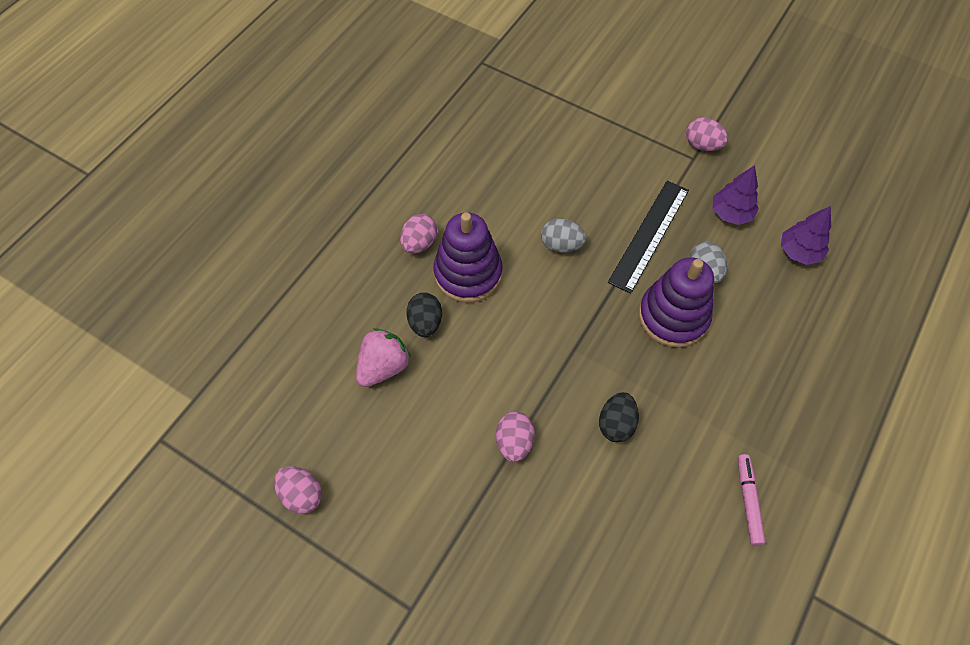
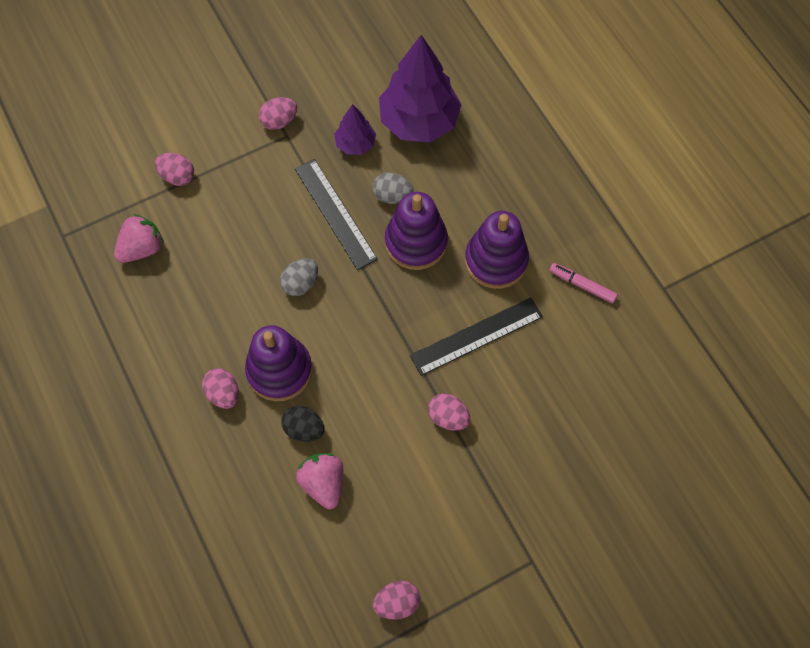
camera: 60 degrees left, 5 degrees up
black egg [599,392,639,442] -> black ruler [410,297,543,376]
purple tree [781,206,831,265] -> purple tree [379,35,461,142], size x1.97
none -> pink strawberry [114,214,164,263]
none -> pink egg [155,153,194,186]
none -> purple stacking toy [465,211,529,289]

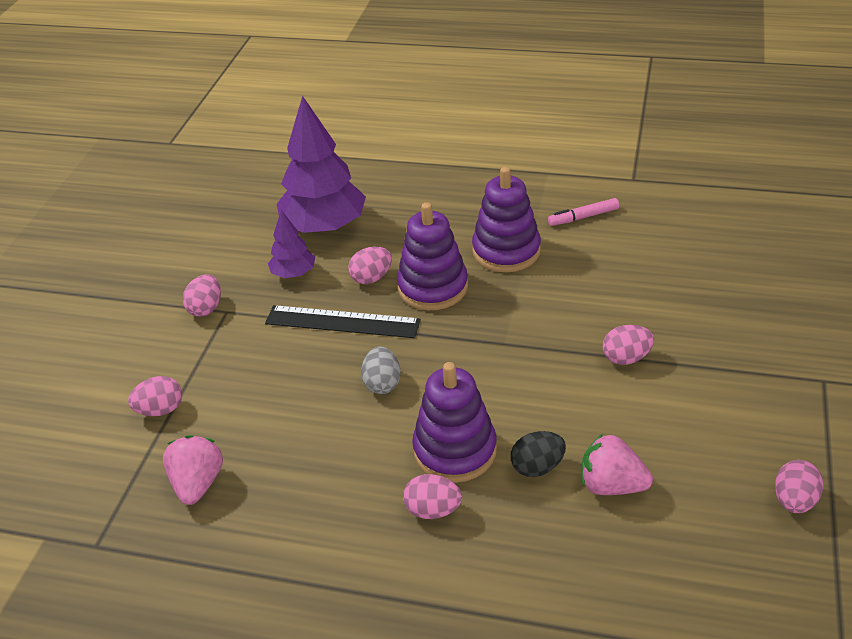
camera: 45 degrees left, 25 degrees down
grey egg [373,172,413,204] -> pink egg [348,246,392,284]
black ruler [410,297,543,376] -> none

